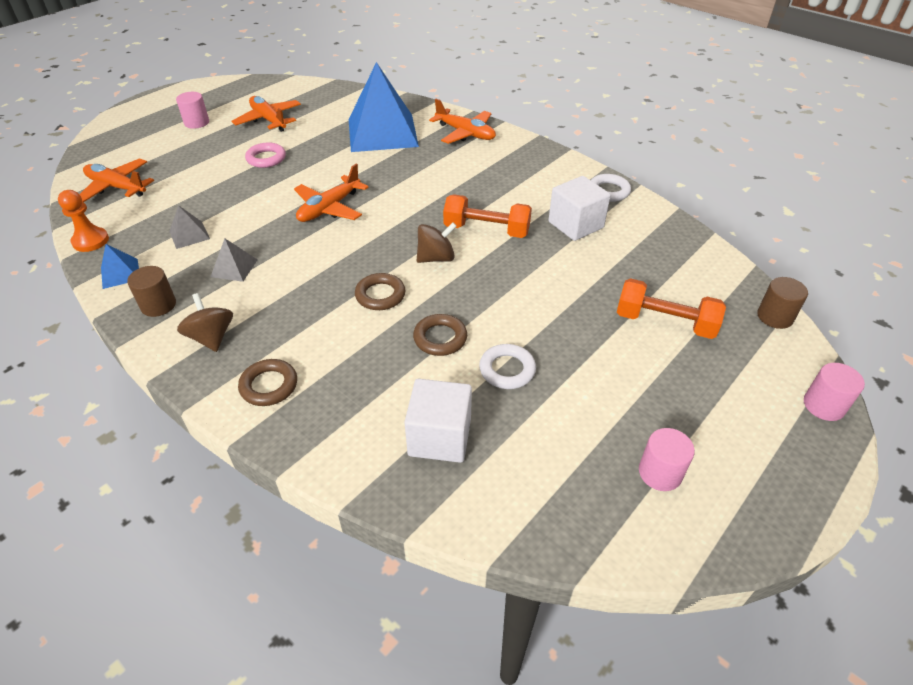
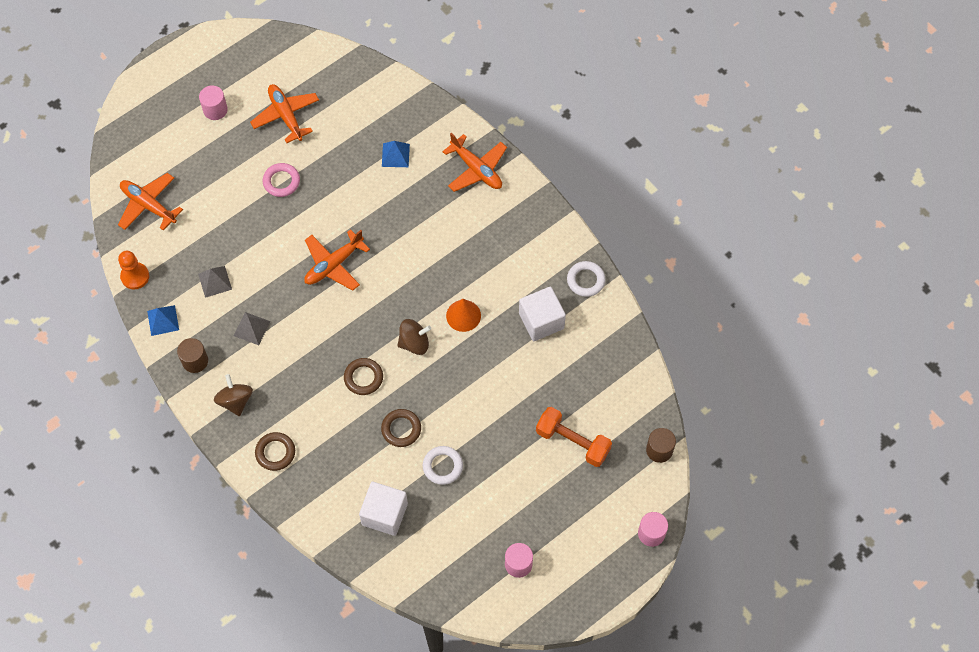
camera: 10 degrees right, 20 degrees up
blue pyramid [349,62,419,152] -> blue pyramid [382,141,410,167], size x0.41
orange dumbbell [443,195,532,238] -> orange cone [446,299,481,332]

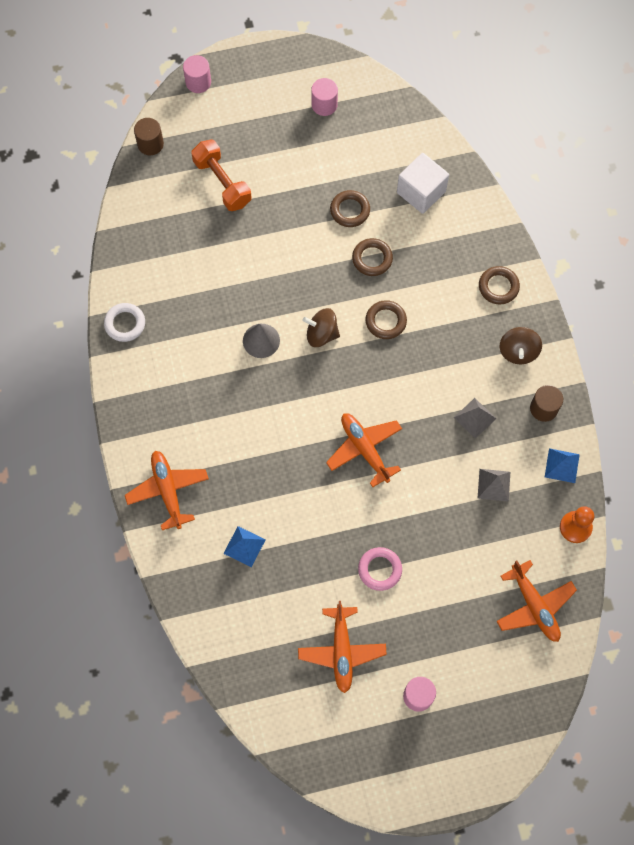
camera: 155 degrees left, 5 degrees up
orange plane [304,229,370,291] -> orange plane turned 105 degrees counterclockwise [326,413,402,487]
white ring [423,446,463,485] -> brown ring [330,190,370,227]
orange cone [446,299,481,332] -> grey cone [243,324,280,358]
white cube [519,287,566,341] -> none

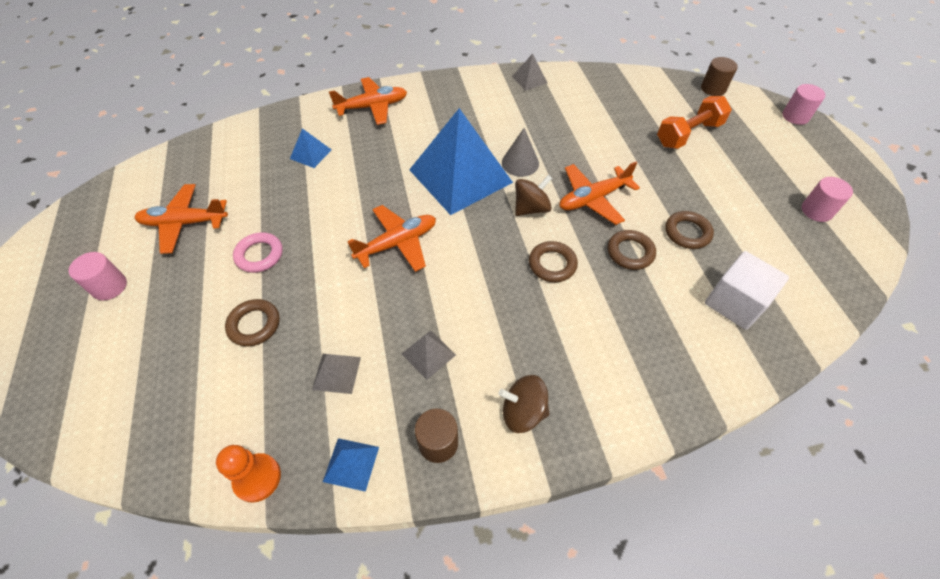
camera: 90 degrees right, 15 degrees down
white ring [104,303,145,342] -> grey pyramid [512,53,548,91]
brown spinning top [303,308,340,347] -> brown spinning top turned 45 degrees clockwise [515,175,552,216]
brown ring [479,266,520,305] -> brown ring moved to [225,299,280,346]
orange plane [496,560,577,642] -> orange plane moved to [560,162,640,225]
none -> blue pyramid [409,108,513,215]

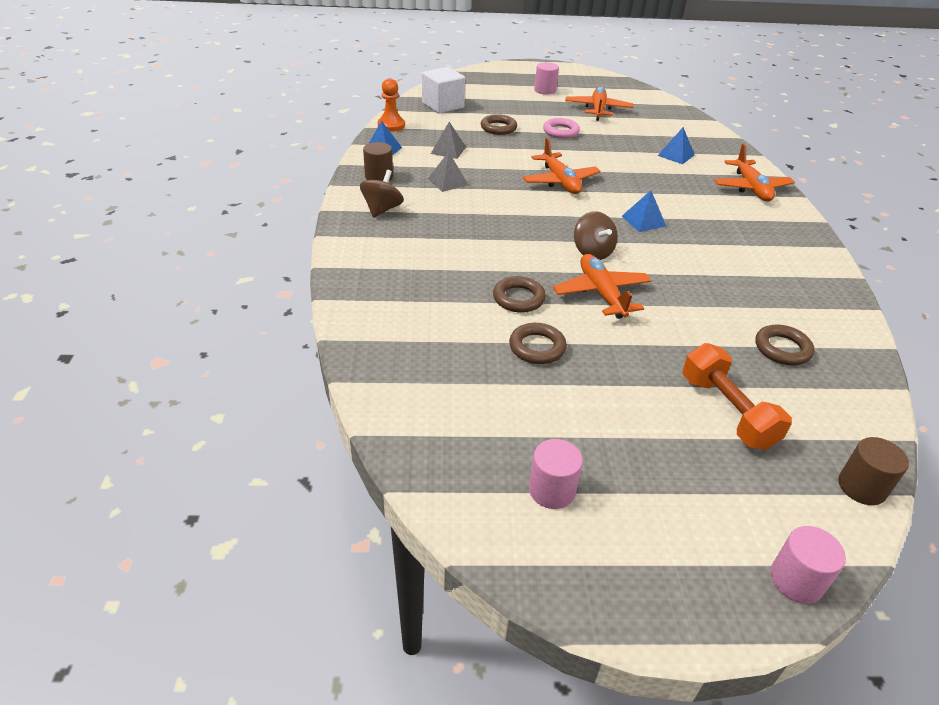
camera: 100 degrees right, 15 degrees down
blue pyramid [409,108,513,215] -> blue pyramid [622,191,666,232], size x0.41
grey cone [502,128,539,177] -> none
grey pyramid [512,53,548,91] -> none
brown ring [529,241,578,282] -> brown ring moved to [755,324,815,365]
white cube [705,251,789,330] -> white cube moved to [422,67,465,114]

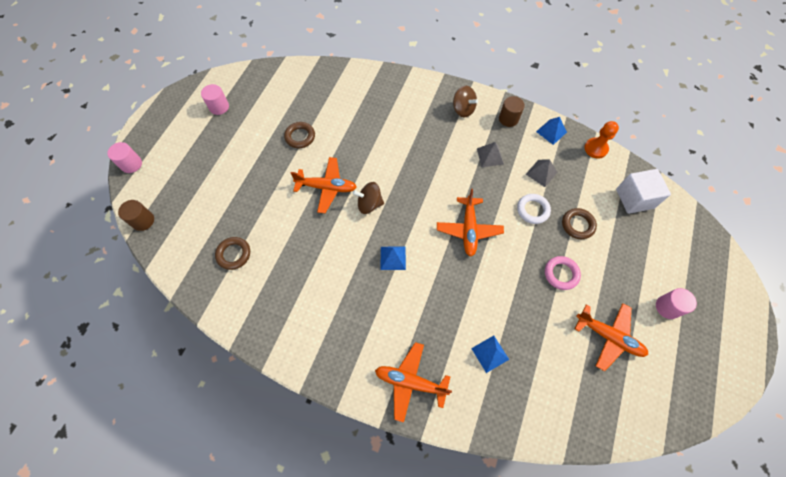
camera: 115 degrees right, 25 degrees up
brown ring [493,276,546,313] -> none
orange plane [523,138,601,194] -> orange plane turned 90 degrees counterclockwise [437,189,504,257]
orange dumbbell [683,343,792,450] -> none
none -> white ring [517,194,551,224]

